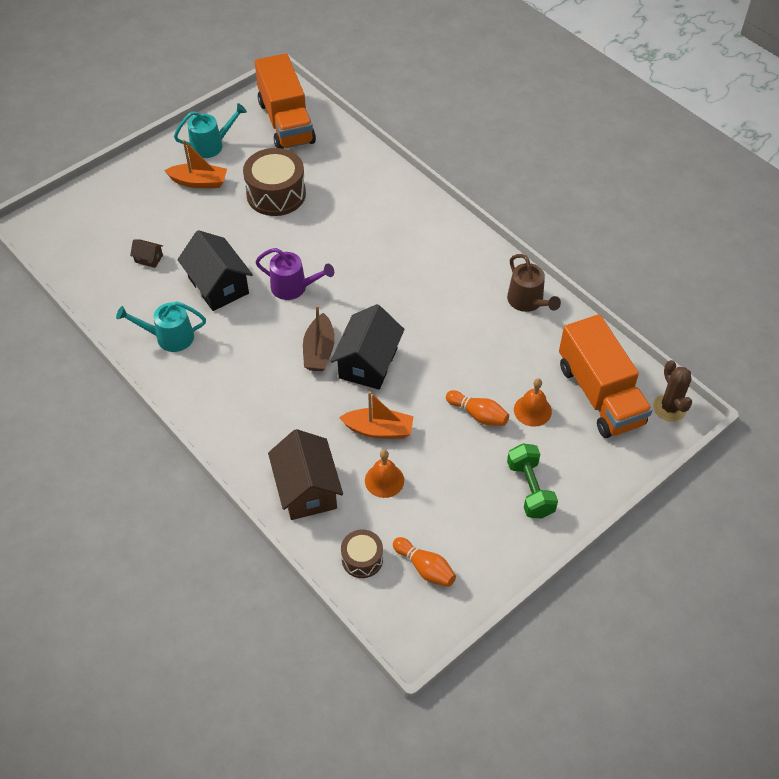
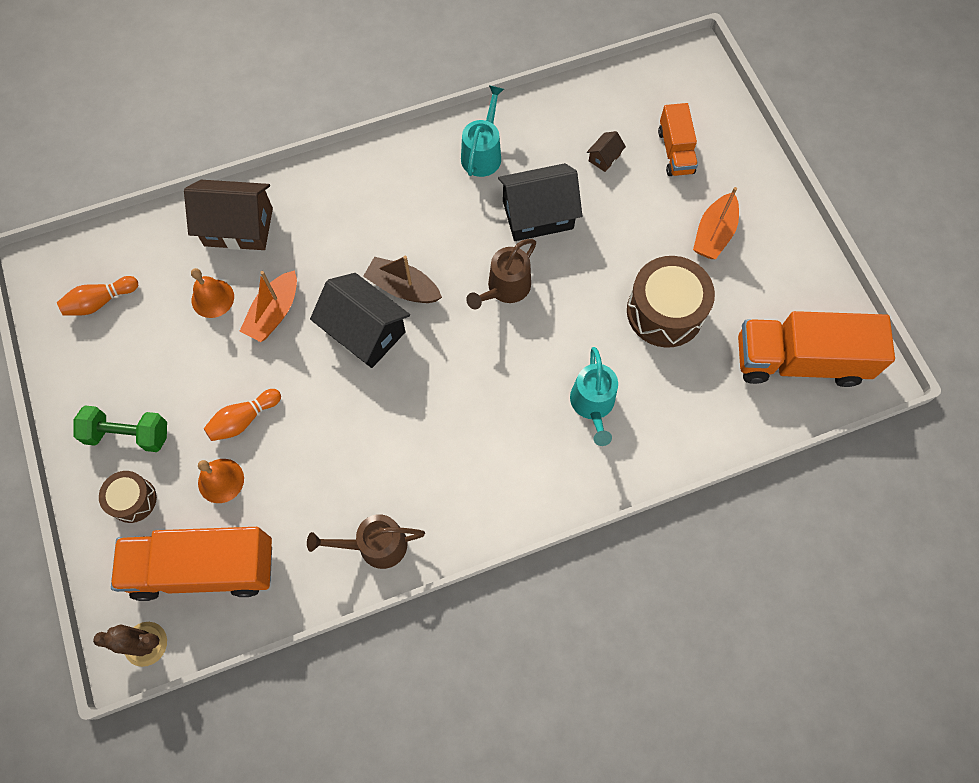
camera: 110 degrees right, 15 degrees up
turquoise watering can [174,103,247,158] -> turquoise watering can moved to [570,347,618,446]
purple watering can [255,248,334,300] -> brown watering can [466,239,536,309]
brown drum [341,530,383,578] -> brown drum moved to [99,471,157,523]
none -> orange truck [658,103,698,176]

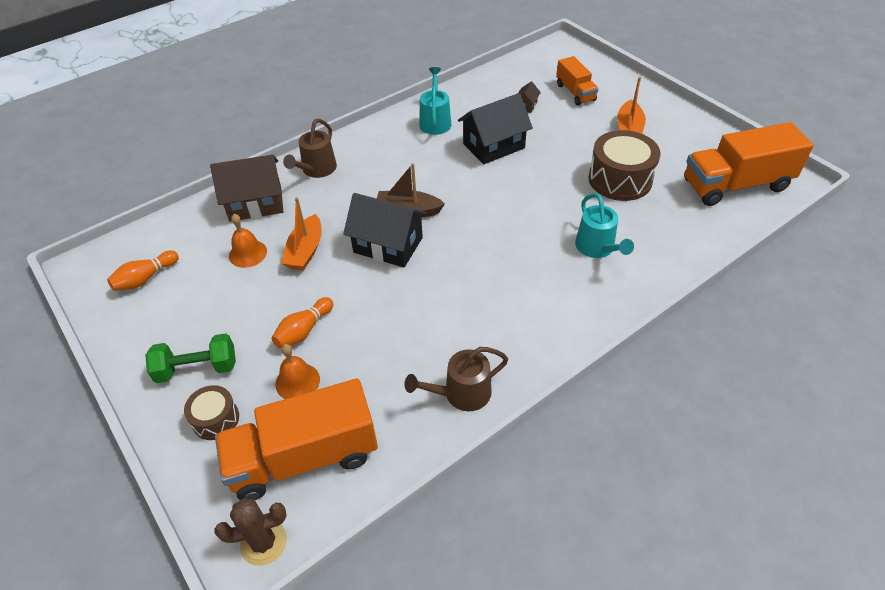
camera: 15 degrees left, 20 degrees down
brown watering can [466,239,536,309] -> brown watering can moved to [283,119,337,178]

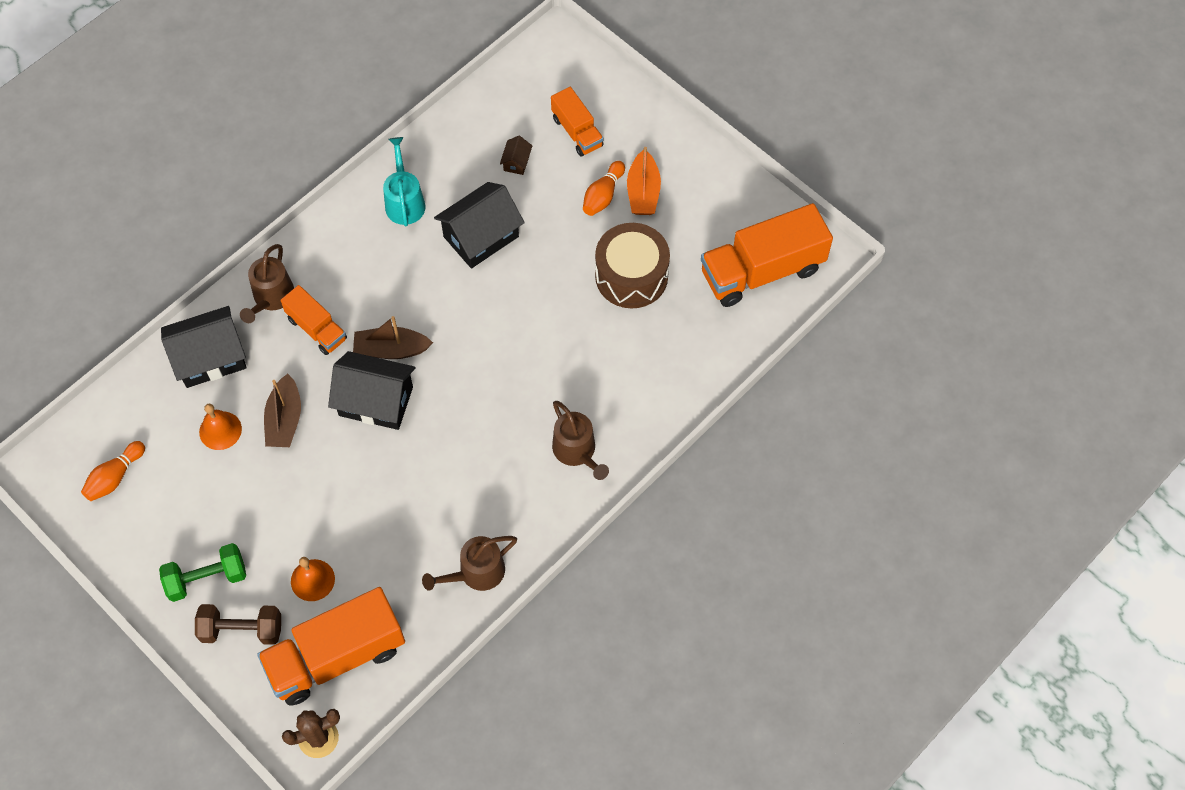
camera: 10 degrees left, 15 degrees up
brown drum [184,385,239,440] -> brown dumbbell [195,604,281,645]
brown house [210,155,283,222] -> black house [161,306,247,388]
orange bowling pin [271,297,333,348] -> orange bowling pin moved to [583,161,625,216]
orange boat [281,197,322,271] -> brown boat [264,374,301,447]
turquoise watering can [575,193,634,258] -> none
none -> orange truck [281,285,347,355]
none -> brown watering can [552,401,609,480]

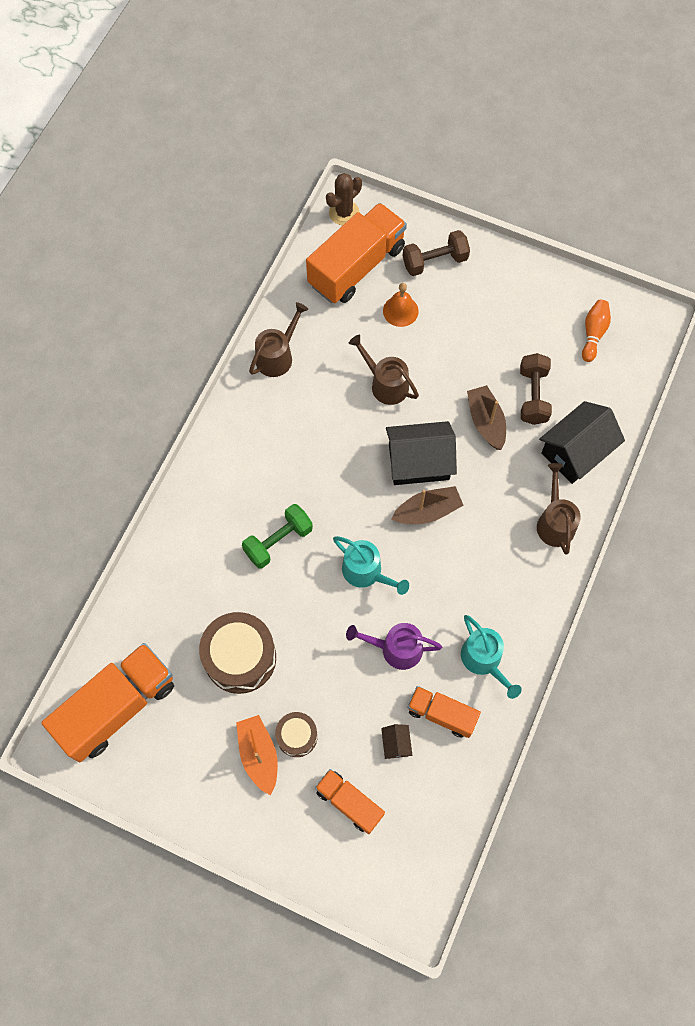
camera: 160 degrees right, 5 degrees up
green dumbbell [159,543,246,602] -> green dumbbell moved to [242,504,313,569]
orange bell [199,404,242,450] -> brown dumbbell [520,353,552,425]
orange truck [281,285,347,355] -> orange truck moved to [408,686,481,738]
black house [434,182,525,269] -> purple watering can [346,623,442,670]
brown watering can [552,401,609,480] -> brown watering can moved to [349,335,419,405]
orange bowling pin [583,161,625,216] -> brown drum [275,712,318,757]
none -> turquoise watering can [333,536,409,595]

